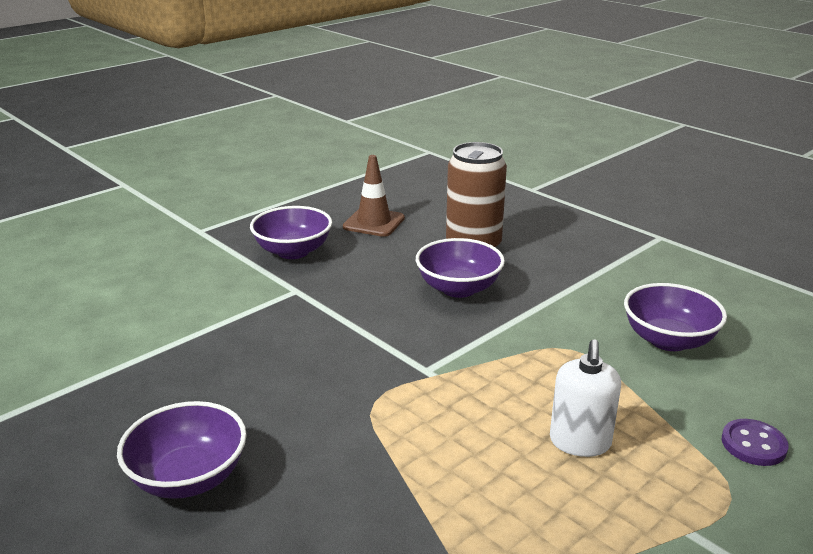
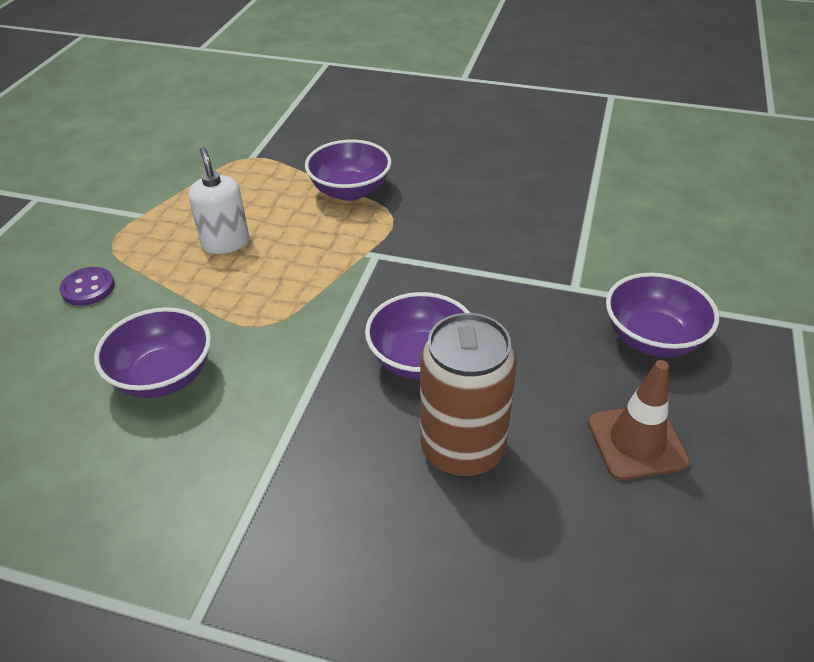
camera: 150 degrees right, 15 degrees up
purple bowl [117,401,247,499] -> purple bowl moved to [305,139,391,201]

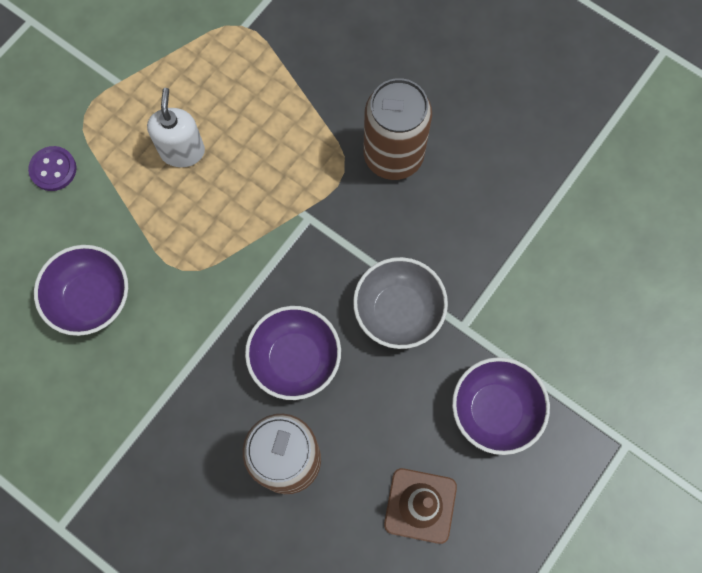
camera: 20 degrees right, 30 degrees up
purple bowl [305,139,391,201] -> none
none -> grey bowl [353,257,448,349]
none -> brown can [363,78,432,180]

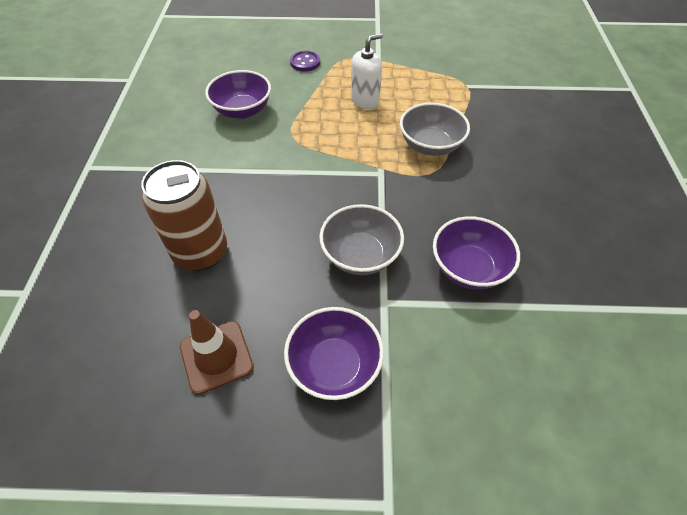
camera: 55 degrees right, 20 degrees down
purple bowl [245,306,341,400] -> purple bowl moved to [433,216,520,289]
brown can [363,78,432,180] -> none
none -> grey bowl [400,103,470,156]

